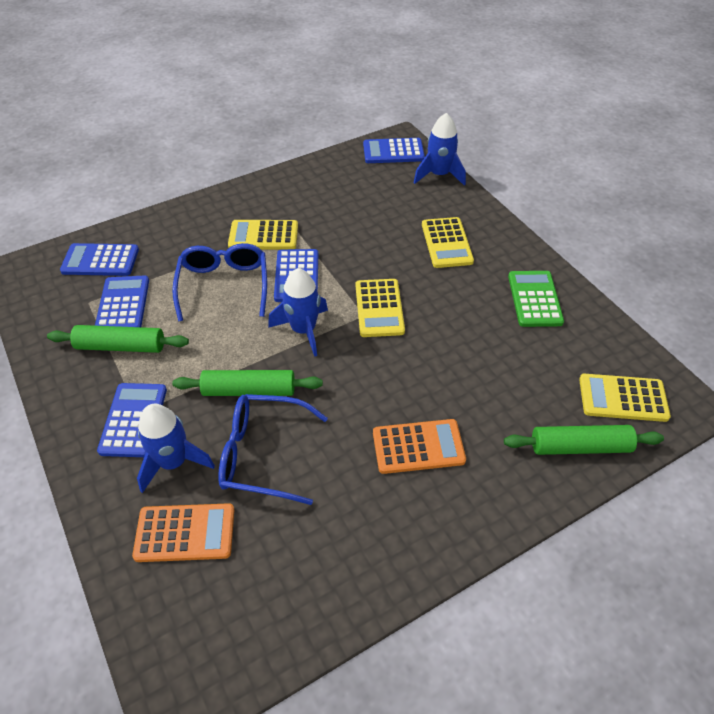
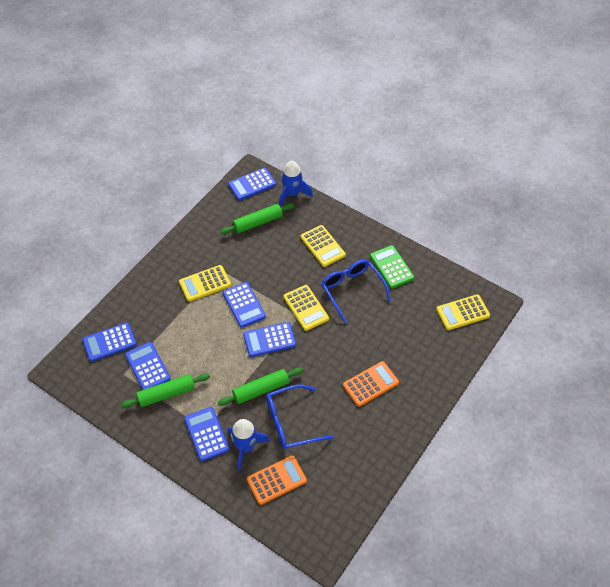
camera: 25 degrees left, 5 degrees up
blue glasses [172,243,267,321] -> blue glasses moved to [322,259,391,323]
blue rocket [268,268,328,357] -> blue calculator [243,322,296,357]
green rolling pin [504,425,664,455] -> green rolling pin moved to [220,203,295,235]

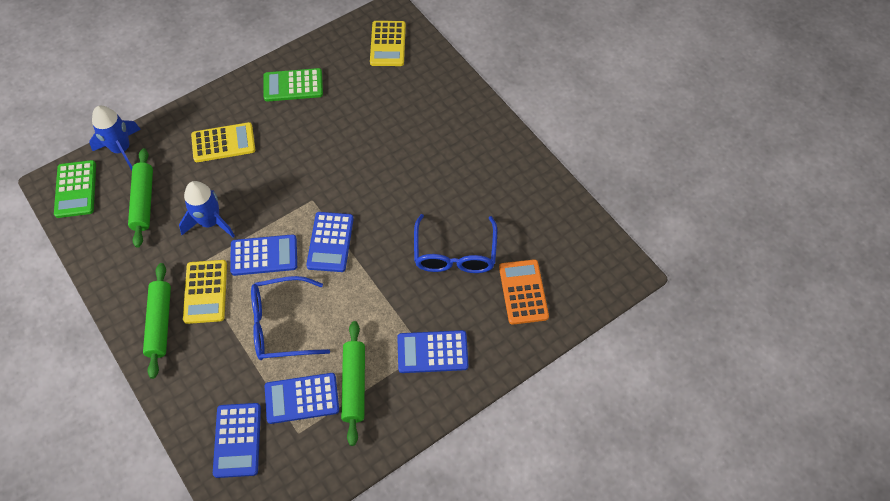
camera: 70 degrees left, 5 degrees up
green rolling pin [218,367,303,406] -> green rolling pin moved to [143,263,171,379]
blue calculator [228,168,276,201] -> green calculator [54,160,96,218]
blue rocket [228,419,270,471] -> blue rocket moved to [179,181,235,238]
yellow calculator [283,285,329,331] -> none
blue glasses [322,259,391,323] -> blue glasses moved to [251,276,330,360]
orange calculator [343,361,399,407] -> none

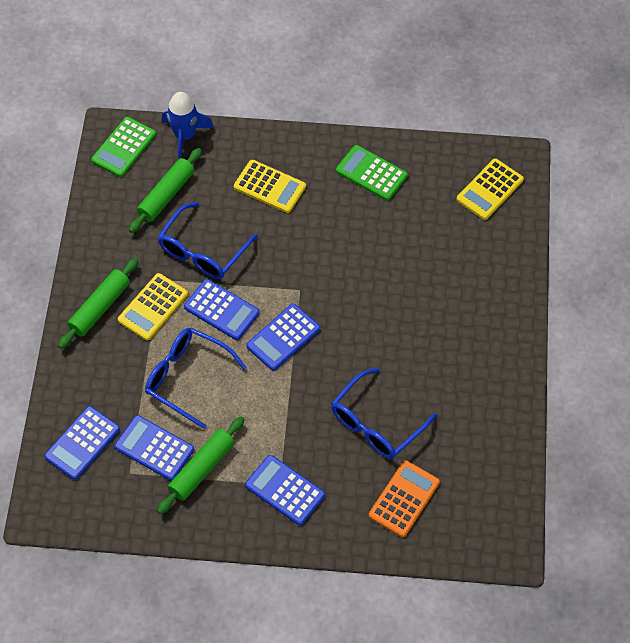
camera: 40 degrees right, 0 degrees up
blue rocket [179,181,235,238] -> blue glasses [157,202,258,279]

